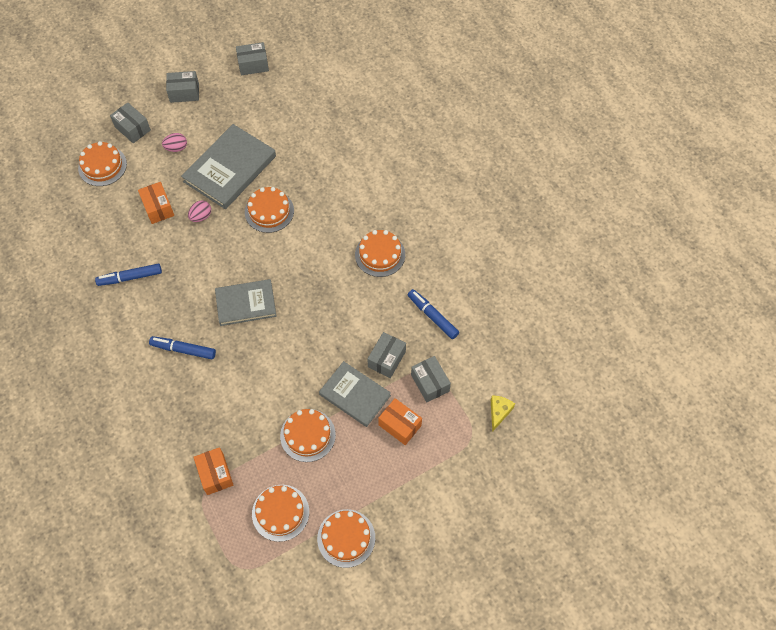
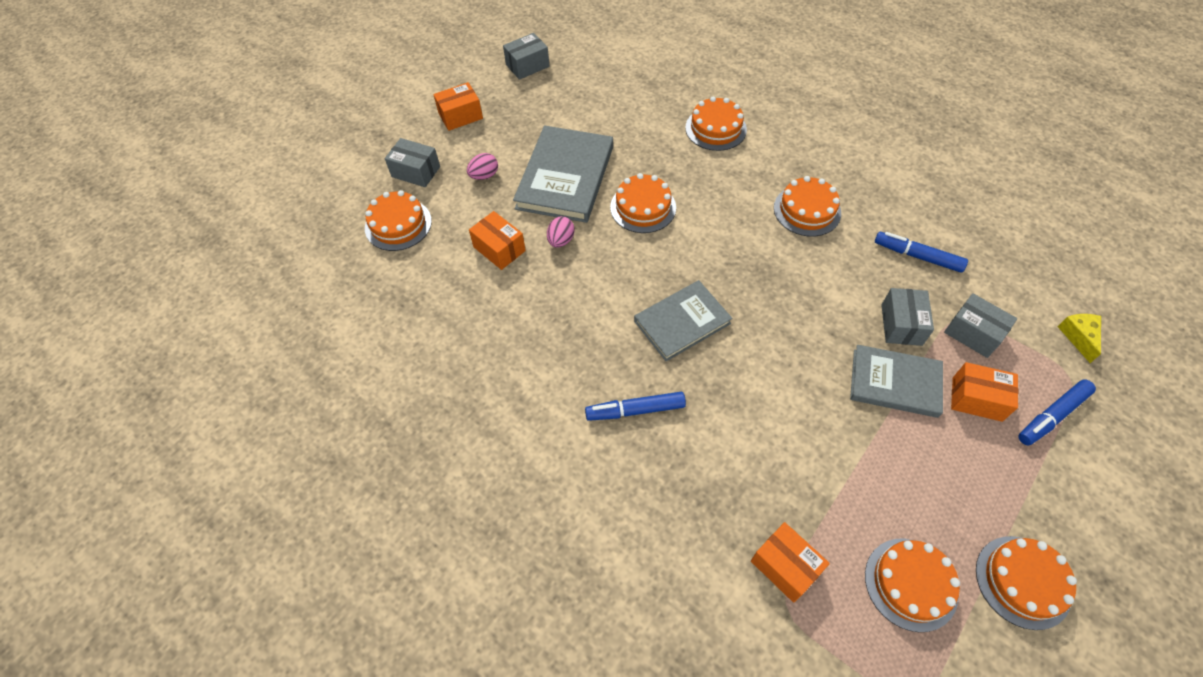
camera: 20 degrees left, 5 degrees down
blue marker [95,264,162,286] -> blue marker moved to [1018,380,1096,445]
grey box [166,71,199,103] -> orange box [433,82,483,131]
orange cake [280,409,336,462] -> orange cake moved to [685,97,747,151]

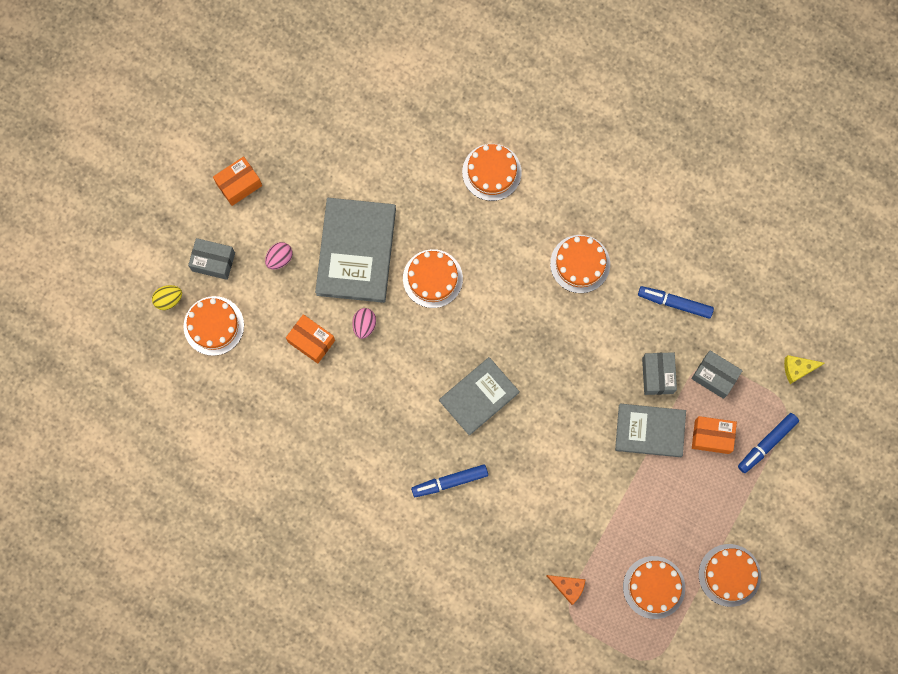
camera: 10 degrees left, 20 degrees up
grey box [503,33,550,80] -> none
orange box [751,522,830,603] -> orange cheese [547,575,586,605]
yellow cheese [1057,314,1101,363] -> yellow cheese turned 90 degrees counterclockwise [784,355,824,384]
none -> yellow egg [152,285,182,310]

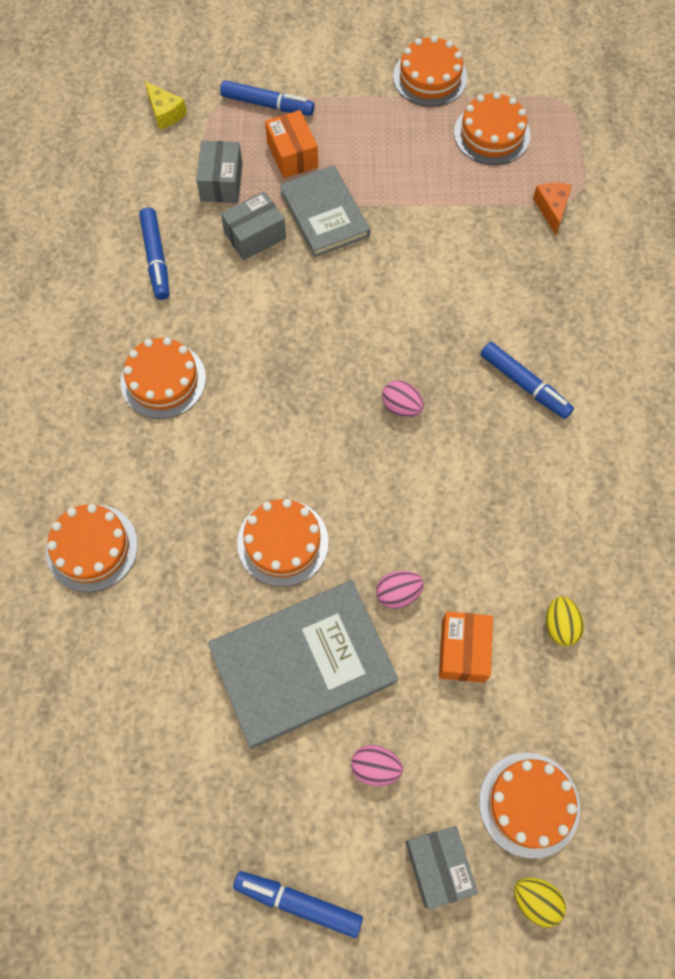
camera: 120 degrees left, 10 degrees down
orange box [213,156,262,206] -> blue marker [233,871,363,938]
grey book [439,357,520,436] -> pink egg [382,380,424,417]
none -> yellow egg [546,596,584,646]

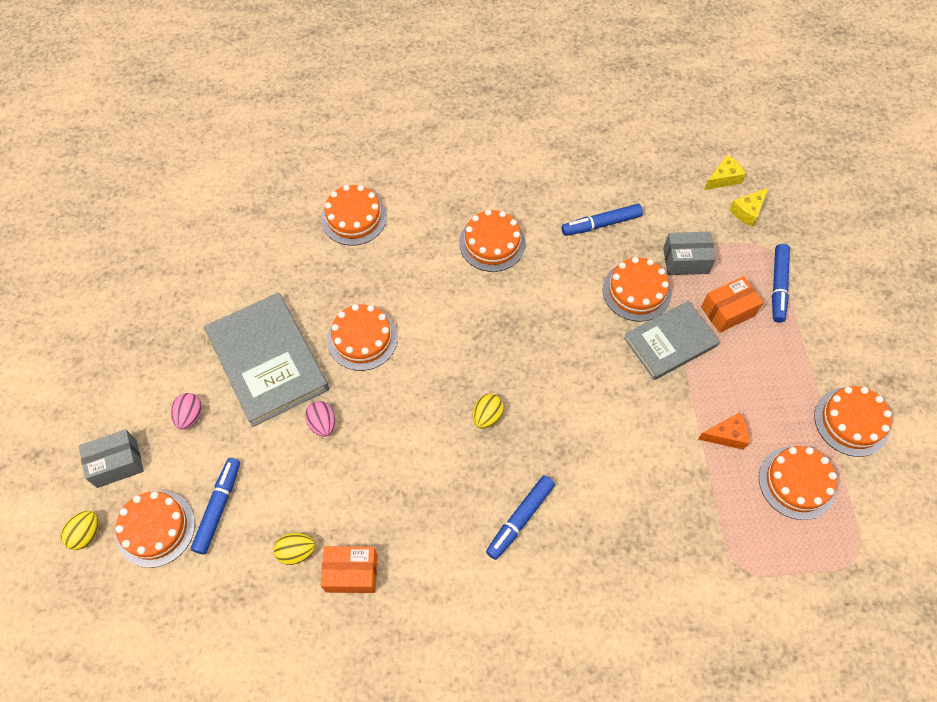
camera: 85 degrees right, 5 degrees down
grey box [221,191,286,260] -> orange cake [603,257,671,322]
blue marker [233,871,363,938] -> blue marker moved to [191,458,240,554]
pink egg [382,380,424,417] -> yellow egg [473,394,504,429]
orange box [439,611,493,683] -> orange box moved to [321,546,377,593]
orange cheese [533,183,572,235] -> orange cheese moved to [698,412,749,450]
none -> yellow cheese [704,155,746,190]

